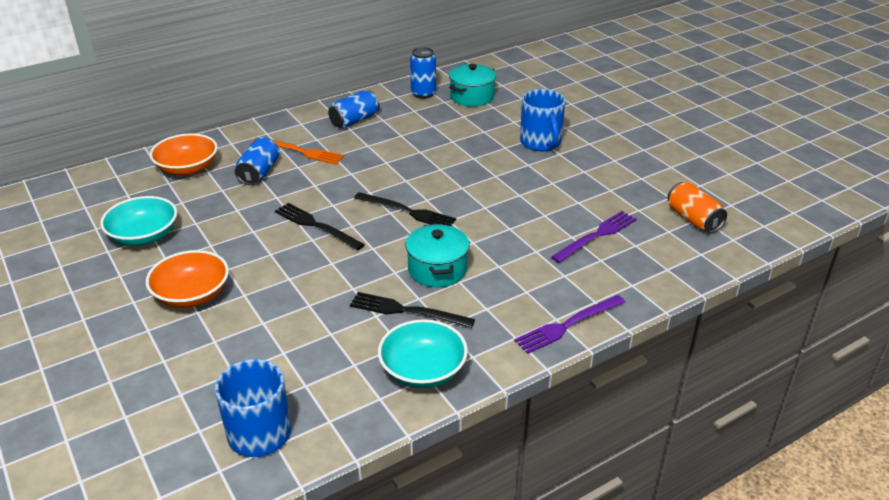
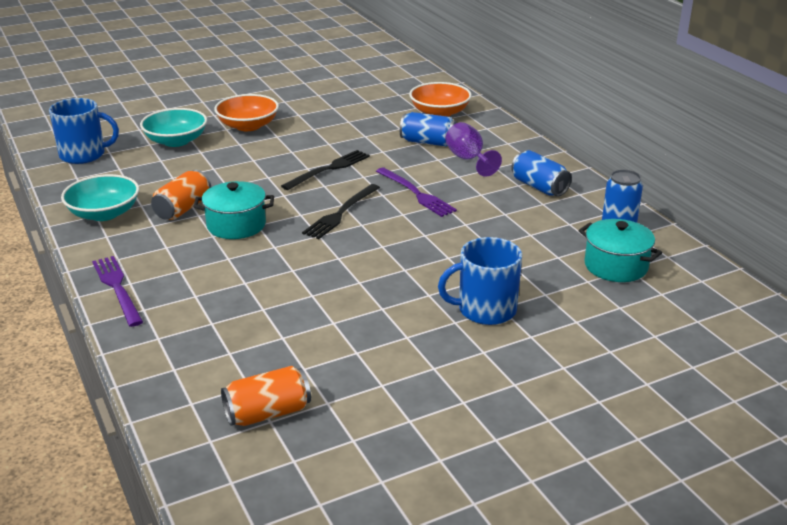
camera: 95 degrees right, 5 degrees down
turquoise bowl [100,196,177,246] -> turquoise bowl moved to [140,108,207,147]
orange fork [252,137,344,165] -> purple goblet [445,122,502,177]
black fork [350,292,475,328] -> orange can [151,170,211,220]
purple fork [551,211,637,263] -> purple fork moved to [376,168,457,217]

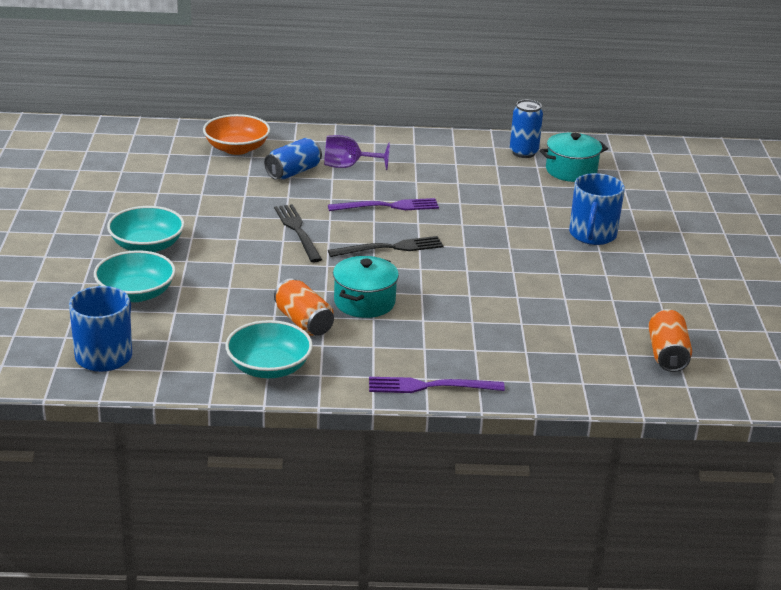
camera: 65 degrees left, 0 degrees up
orange bowl [214,94,279,131] -> turquoise bowl [107,206,185,252]
black fork [302,184,380,239] -> black fork turned 75 degrees counterclockwise [328,236,444,257]
blue can [511,150,572,196] -> none

